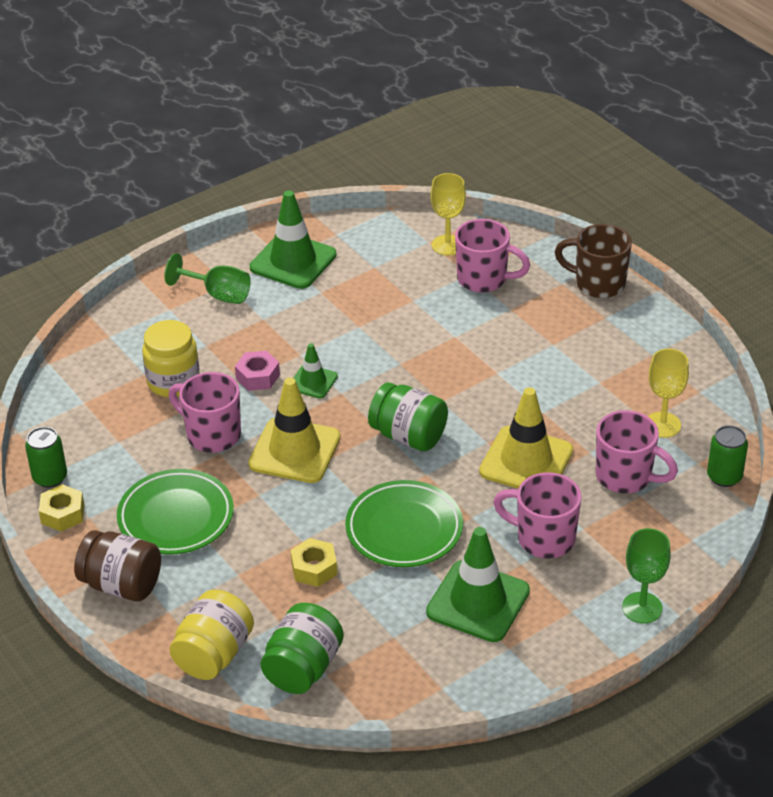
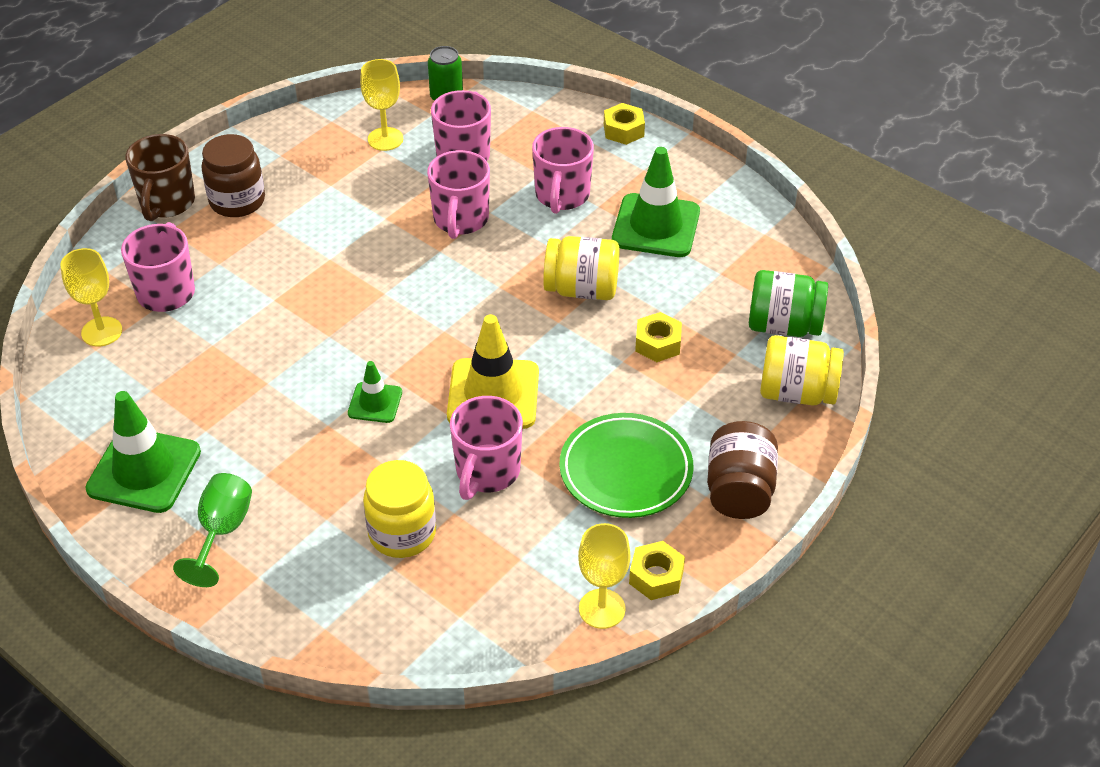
camera: 105 degrees left, 5 degrees up
green can [25,427,67,488] -> yellow goblet [578,523,630,629]
pink nut [235,351,280,391] -> none
green plate [345,480,463,567] -> yellow jar [543,236,620,300]
green jar [368,382,448,451] -> none
yellow traffic cone [479,387,573,489] -> pink mug [427,150,490,239]
green goblet [622,528,671,623] -> yellow nut [604,103,645,145]
none -> brown jar [202,134,265,217]

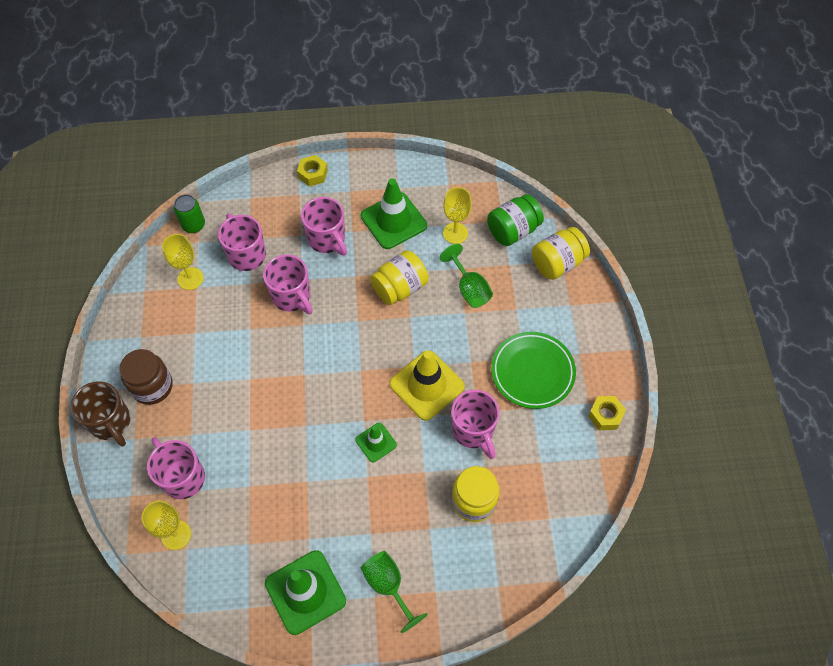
camera: 45 degrees left, 15 degrees up
yellow goblet [578,523,630,629] -> yellow goblet moved to [443,187,472,244]
yellow nut [635,312,682,362] -> green goblet [440,244,493,308]
brown jar [707,421,778,519] -> none

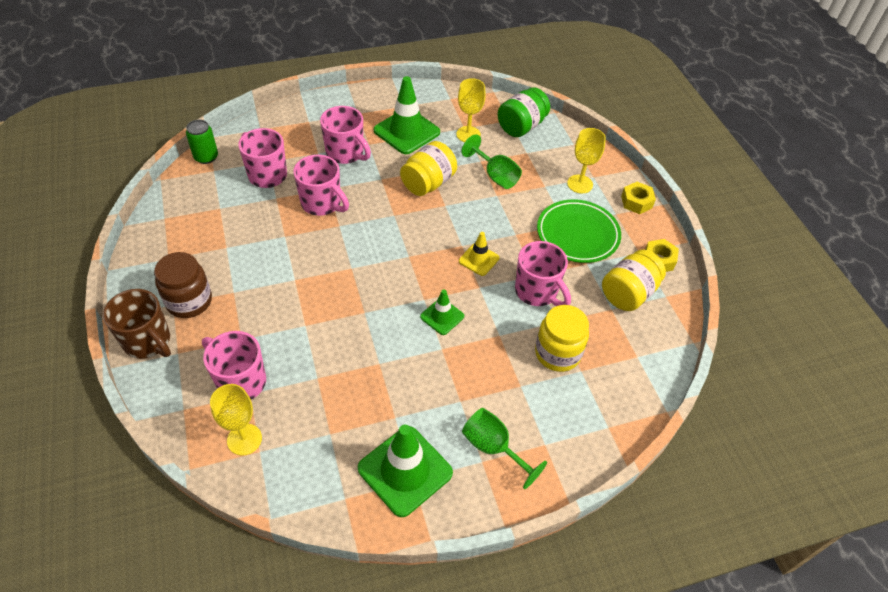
camera: 15 degrees left, 10 degrees down
yellow goblet [162,234,204,290] -> yellow goblet moved to [567,128,606,193]
yellow nut [297,155,328,186] -> yellow nut moved to [621,182,656,214]
yellow traffic cone [389,350,465,421] -> yellow traffic cone [459,232,500,276], size x0.54
yellow jar [532,227,590,280] -> yellow jar moved to [602,250,666,311]

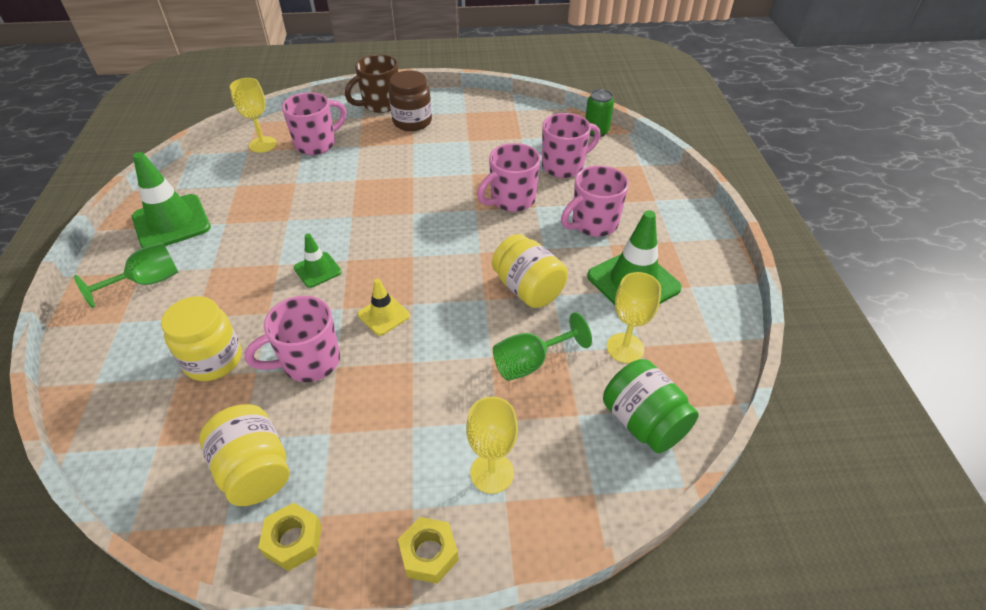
camera: 105 degrees right, 5 degrees down
green plate [537,199,621,263] -> none

